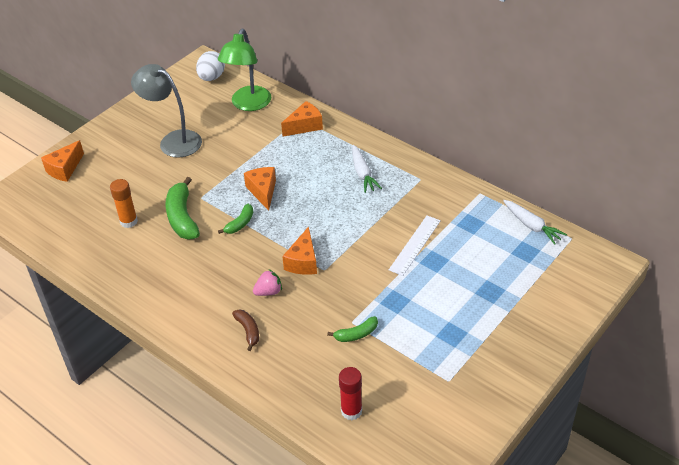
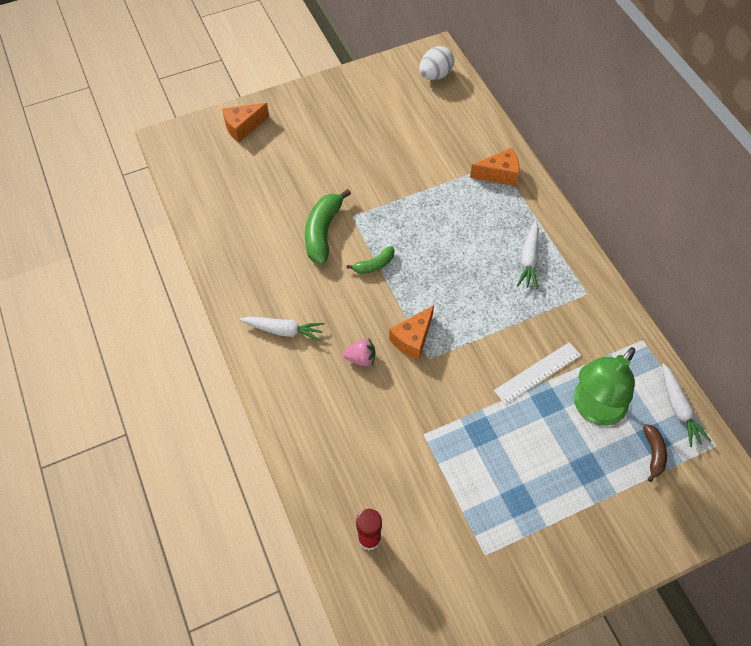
camera: 25 degrees right, 15 degrees up
orange glue stick [110,179,138,228] -> none
grey lamp [131,64,202,158] -> none
green lamp [218,29,271,111] -> green lamp moved to [574,347,635,426]
brown banana [232,310,259,351] -> brown banana moved to [643,424,667,482]
orange cheese [244,167,276,211] -> none
green banana [327,316,378,342] -> none
none -> white carrot [239,317,325,342]

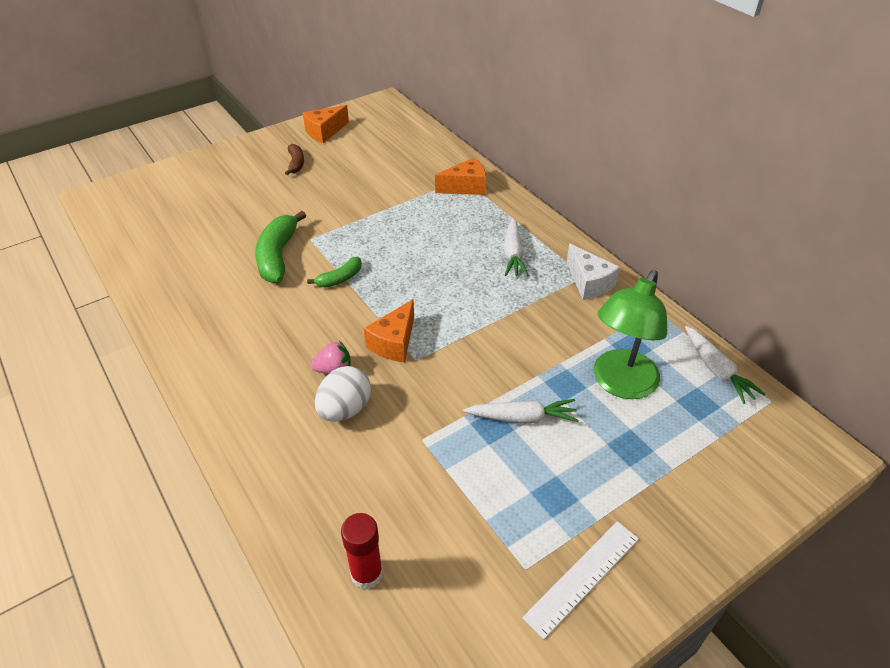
camera: 10 degrees left, 15 degrees down
orange cheese [222,103,269,143] -> orange cheese moved to [303,105,349,143]
white carrot [239,317,325,342] -> white carrot moved to [463,399,579,424]
white egg [419,46,454,80] -> white egg moved to [315,366,371,422]
white ruler [494,342,581,404] -> white ruler moved to [522,521,639,639]
brown banana [643,424,667,482] -> brown banana moved to [285,144,304,175]
none -> white cheese [567,244,620,300]

